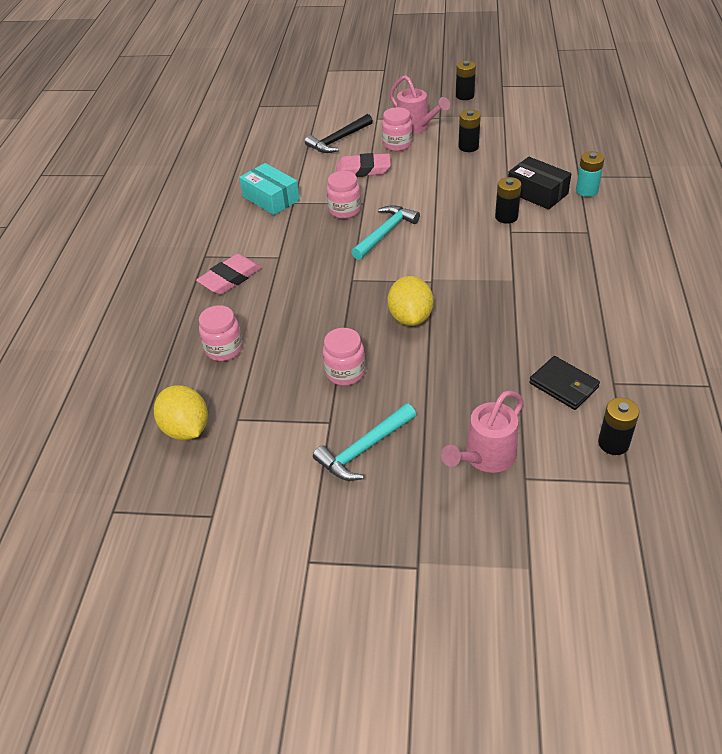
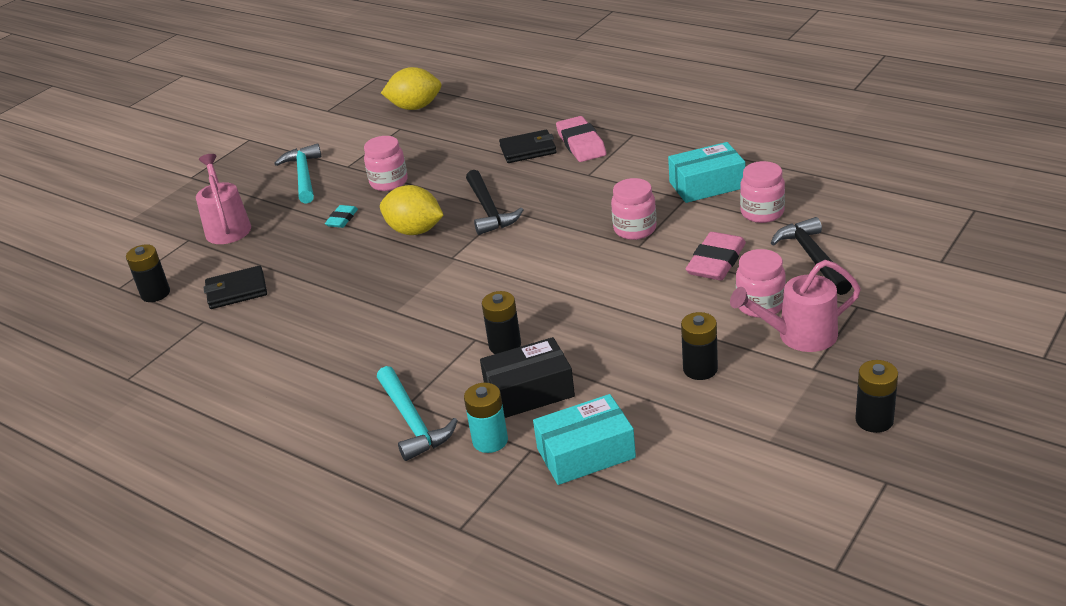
camera: 120 degrees right, 10 degrees down
pink jar [199,305,243,361] -> pink jar moved to [740,161,785,223]
turquoise hammer [351,205,420,260] -> turquoise hammer moved to [377,366,458,461]
none -> turquoise eraser [325,205,358,228]
none -> black hammer [466,170,523,235]
none -> black wallet [499,130,556,163]
none -> turquoise box [533,394,636,485]

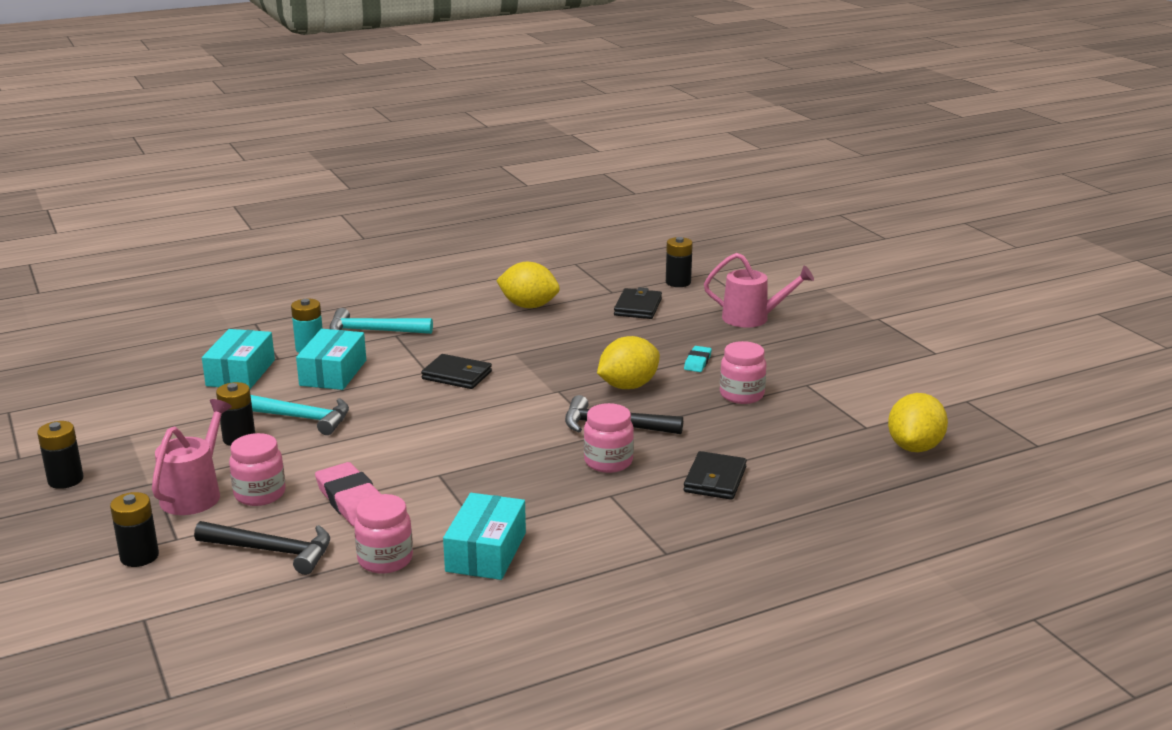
camera: 115 degrees right, 10 degrees down
turquoise hammer [274,143,321,204] -> turquoise hammer moved to [251,395,349,435]
turquoise eraser [325,205,358,228] -> turquoise eraser turned 60 degrees clockwise [684,346,712,372]
black box [480,337,575,418] -> turquoise box [296,329,366,390]
black battery [482,291,521,354] -> black battery moved to [110,492,159,567]
pink eraser [556,116,606,162] -> none
pink jar [611,178,656,240] -> pink jar moved to [584,403,634,473]
none -> black wallet [421,354,492,389]
none -> yellow lemon [496,262,560,308]

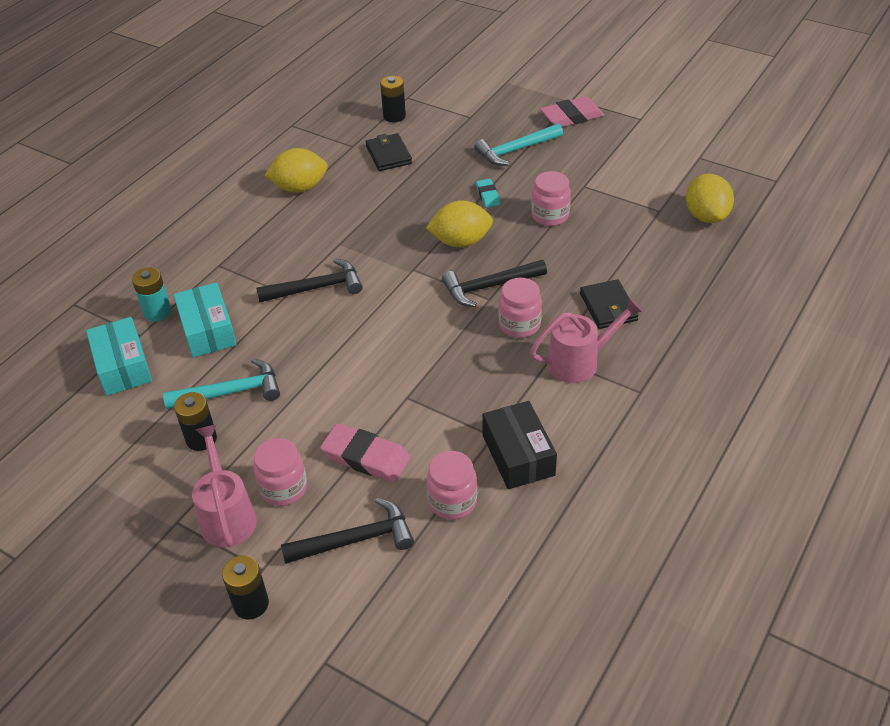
camera: 30 degrees left, 20 degrees up
black battery [37,421,84,489] -> none
turquoise hammer [329,308,433,334] -> turquoise hammer moved to [475,123,563,166]
black wallet [421,354,492,389] -> black hammer [256,258,363,302]
turquoise box [443,493,526,580] -> black box [482,401,557,489]
yellow lemon [597,336,660,389] -> yellow lemon turned 60 degrees clockwise [426,200,493,247]
pink watering can [704,253,814,328] -> pink watering can moved to [530,297,643,383]
none -> pink eraser [540,96,604,127]

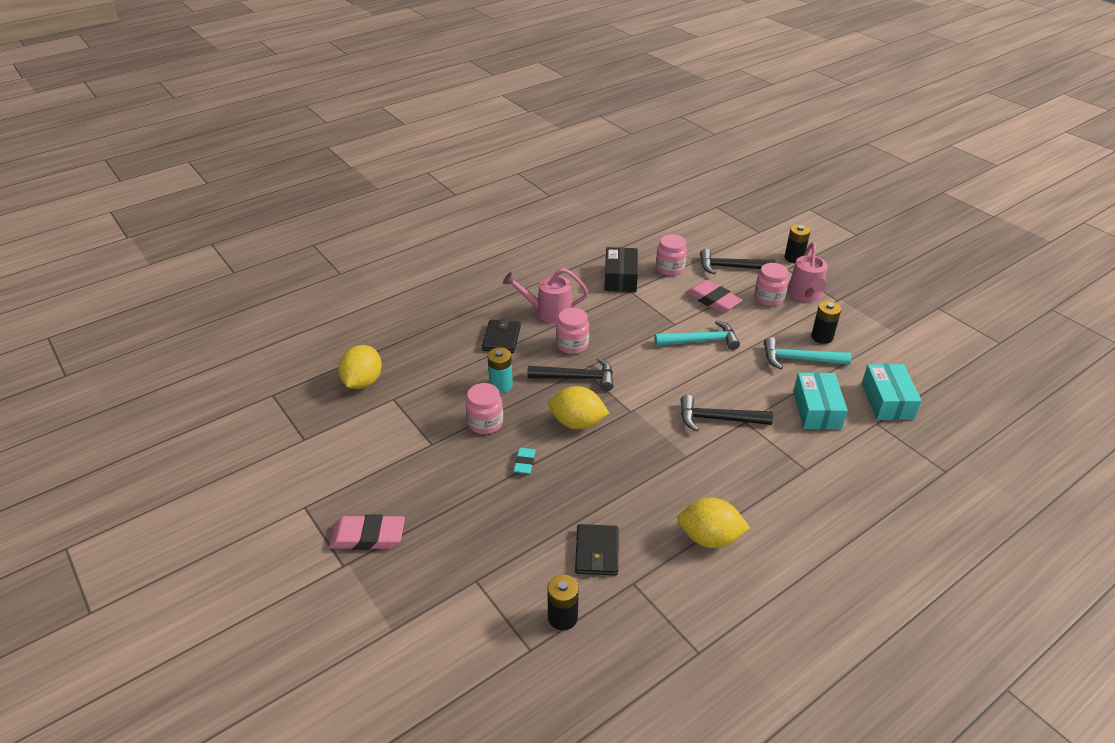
camera: 160 degrees left, 5 degrees down
turquoise battery [132,267,171,322] -> turquoise battery moved to [487,347,513,393]
turquoise hammer [475,123,563,166] -> turquoise hammer moved to [654,320,740,350]

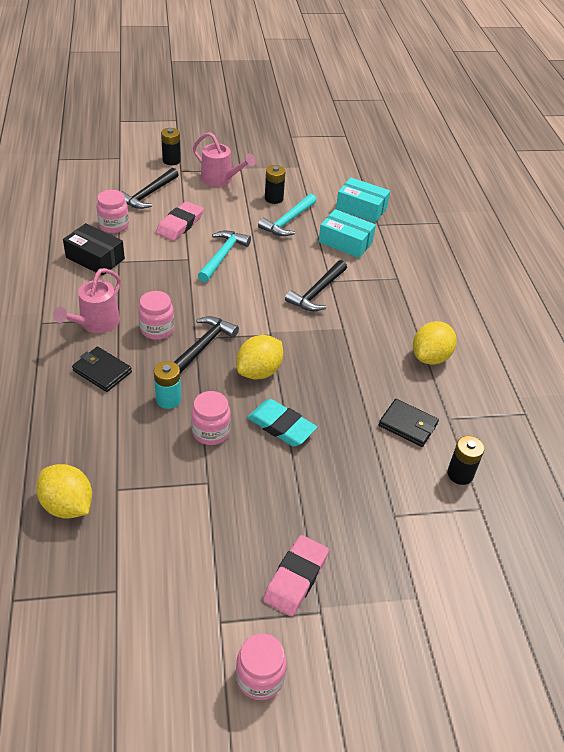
camera: 65 degrees left, 5 degrees up
turquoise eraser [513,448,536,474] -> turquoise eraser [247,399,317,446], size x1.80
pink eraser [686,280,743,313] -> pink eraser turned 45 degrees counterclockwise [156,201,204,241]
pink jar [754,263,789,306] -> pink jar moved to [236,634,287,700]

